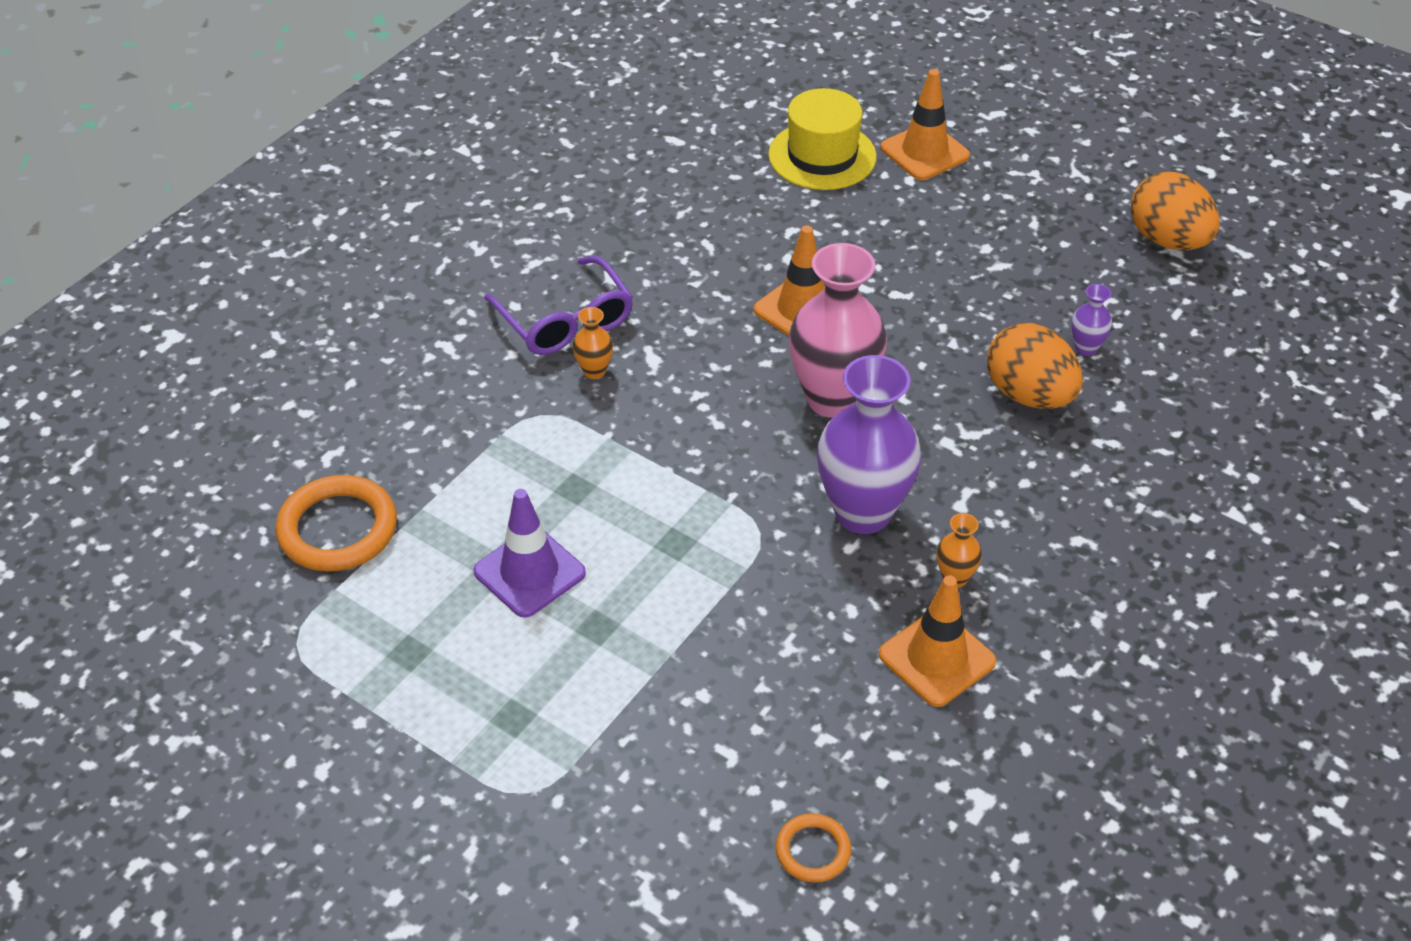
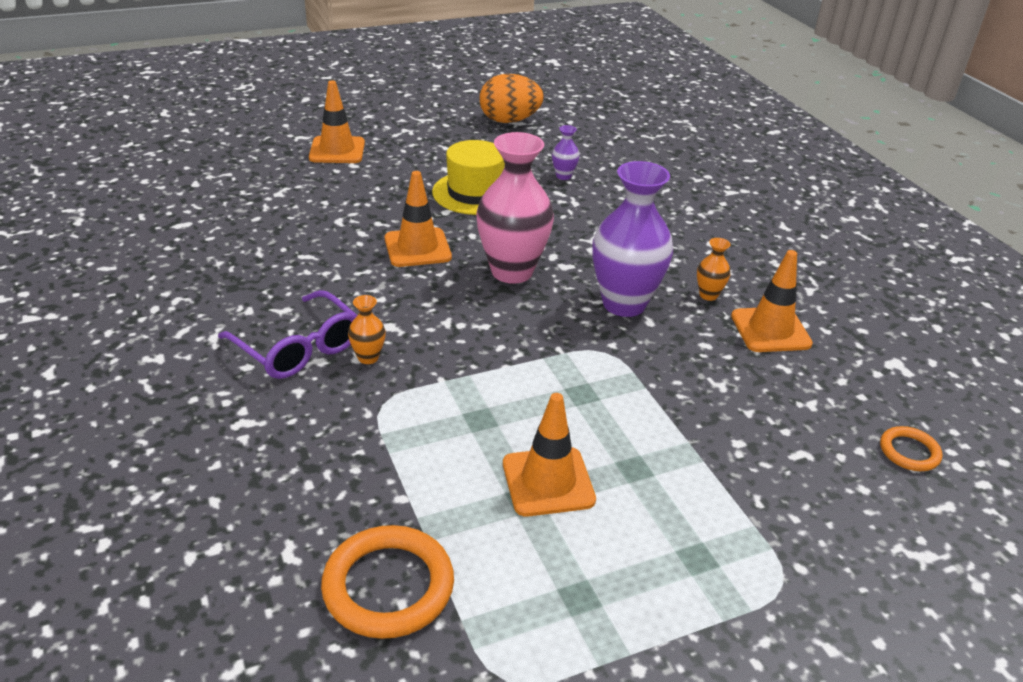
camera: 60 degrees left, 10 degrees down
purple traffic cone [473,489,586,618] -> orange traffic cone [503,393,596,516]
purple glasses [484,256,633,355] -> purple glasses turned 45 degrees clockwise [218,290,358,379]
yellow hat [768,88,877,190] -> yellow hat moved to [432,140,505,215]
orange egg [987,323,1083,409] -> none

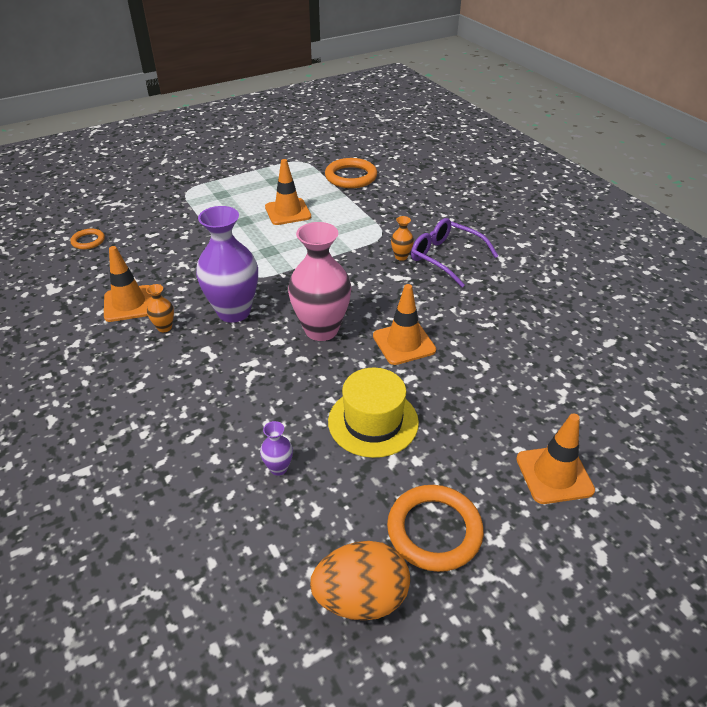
camera: 175 degrees right, 5 degrees up
none -> orange ring [387,485,484,572]

